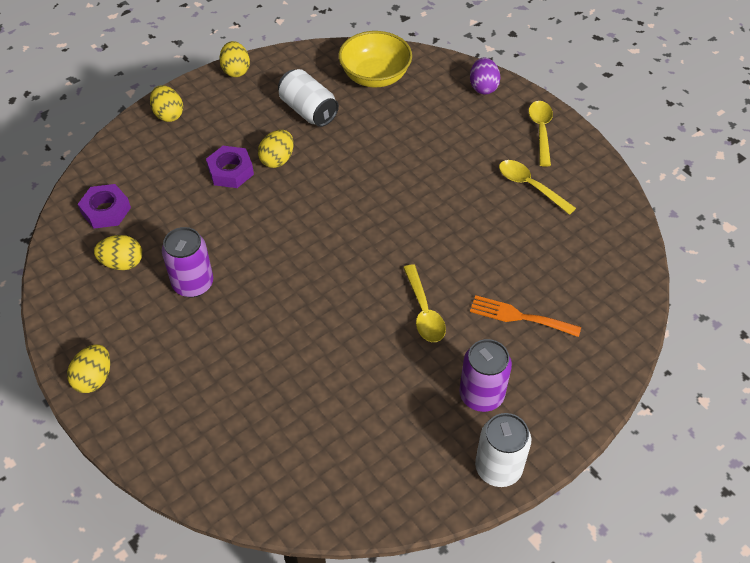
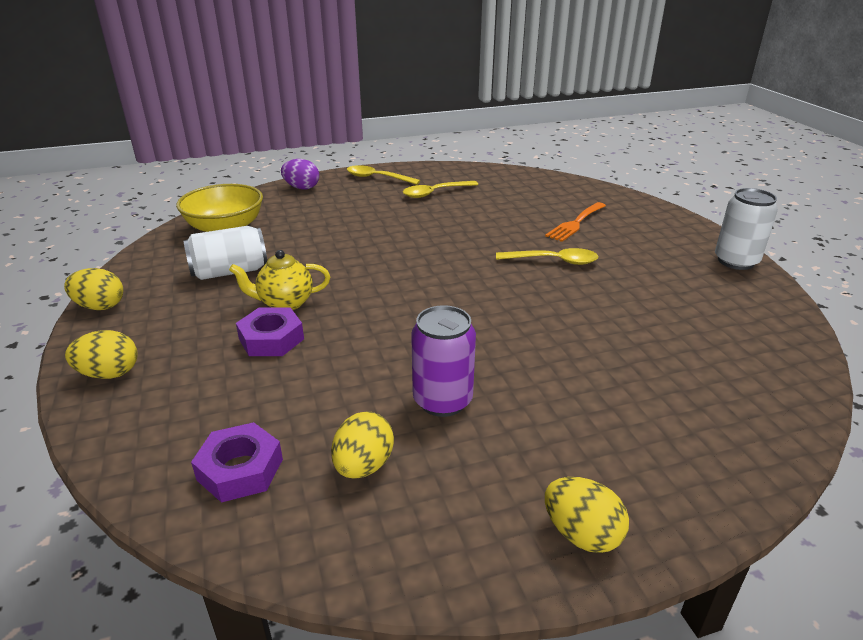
camera: 70 degrees left, 20 degrees down
yellow egg [258,130,294,168] -> yellow teapot [229,250,330,310]
purple can [459,339,512,412] -> none

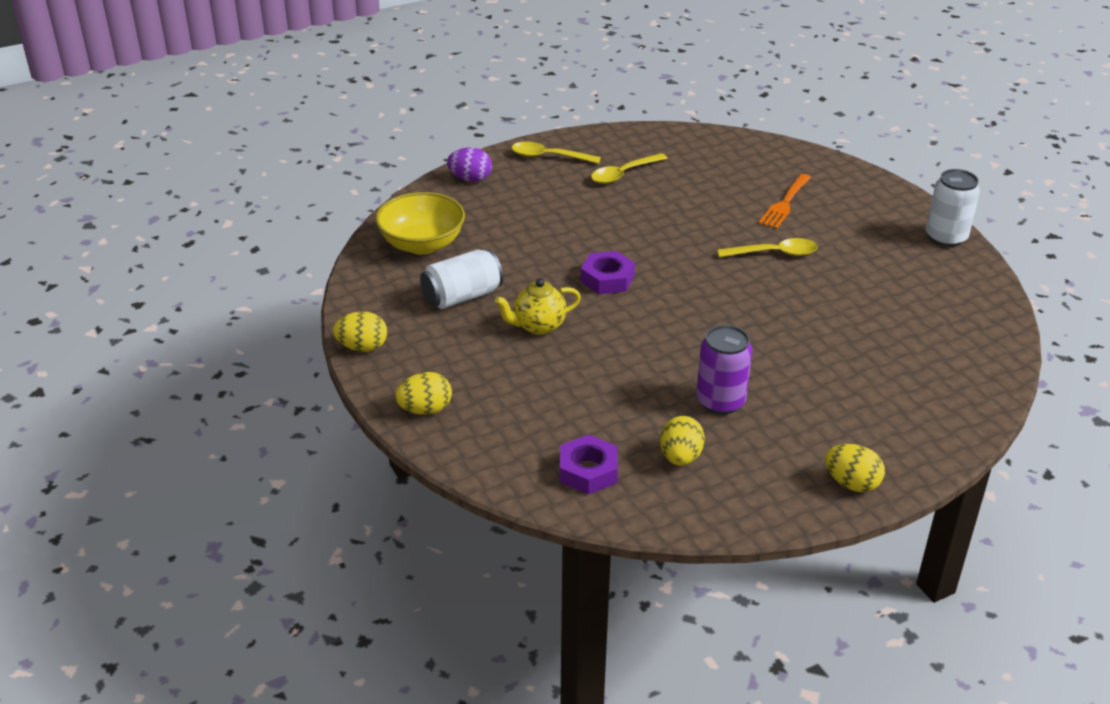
camera: 10 degrees left, 5 degrees up
purple nut [236,307,304,356] -> purple nut moved to [581,251,635,294]

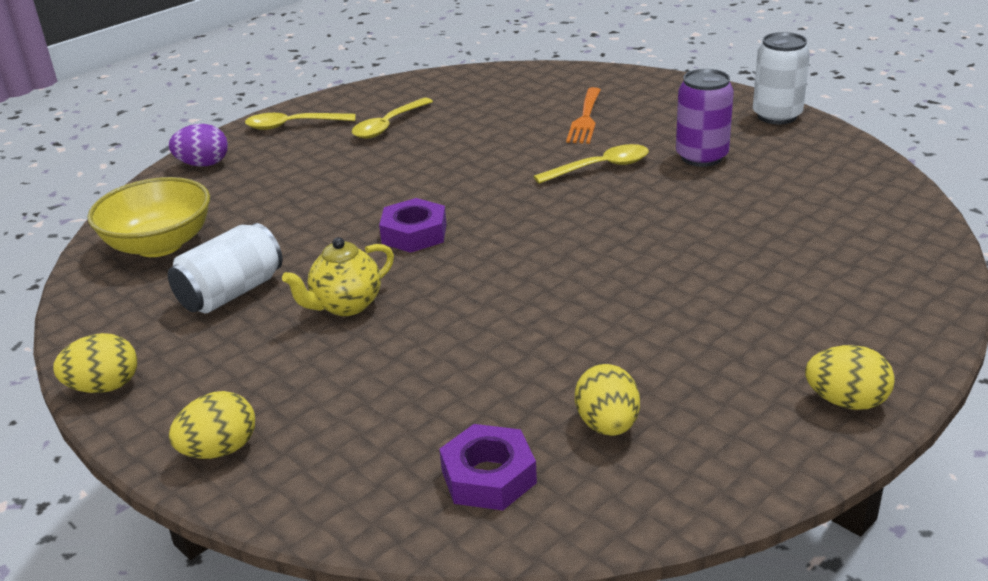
camera: 15 degrees left, 5 degrees down
purple can [696,325,752,415] -> purple can moved to [676,69,734,167]

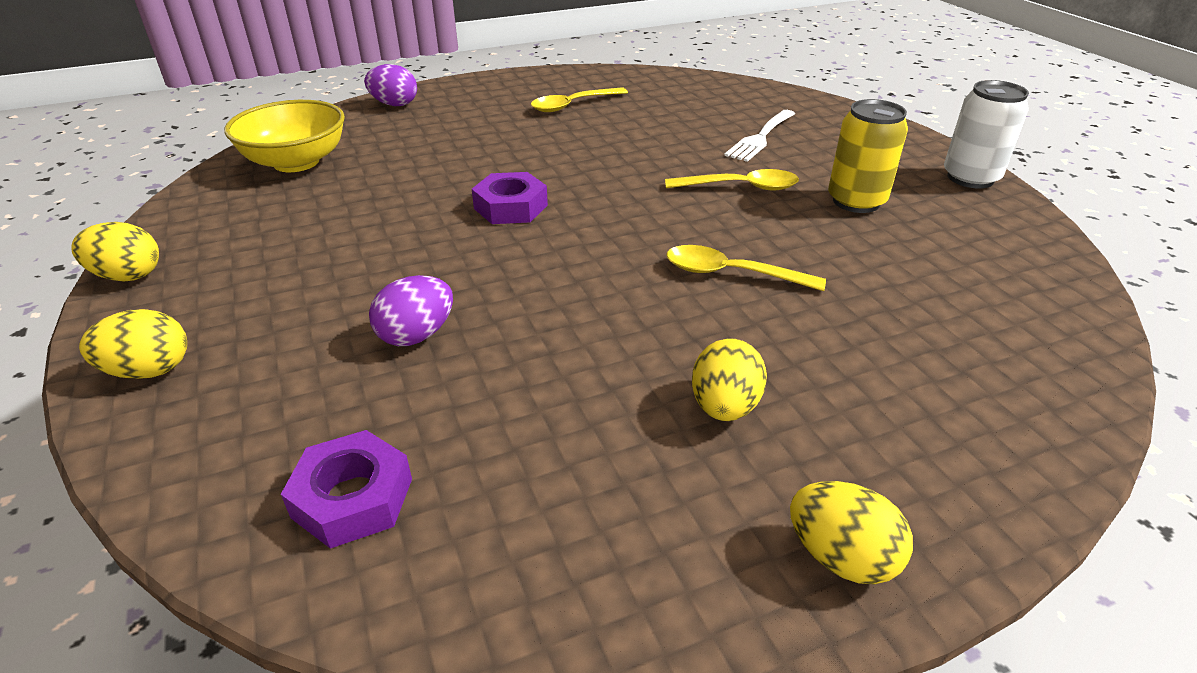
camera: 20 degrees right, 5 degrees up
white can [168,223,283,313] -> none
yellow spoon [245,113,355,130] -> yellow spoon moved to [667,245,826,291]
yellow teapot [282,237,394,316] -> none
orange fork [566,87,601,144] -> white fork [724,110,795,162]
yellow egg [575,364,640,436] -> yellow egg moved to [692,338,767,421]
purple can [676,69,734,167] -> yellow can [828,99,908,213]
none -> purple egg [369,275,453,346]

